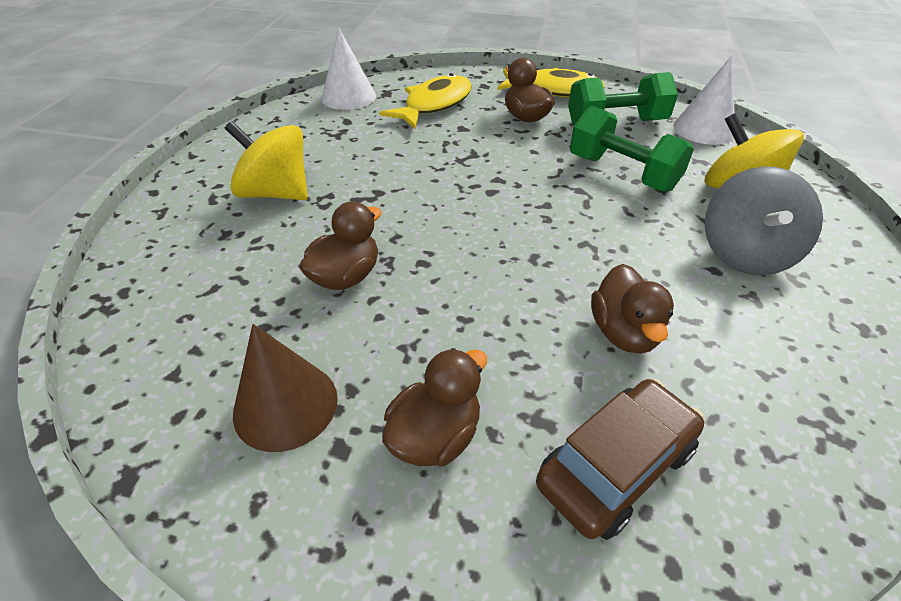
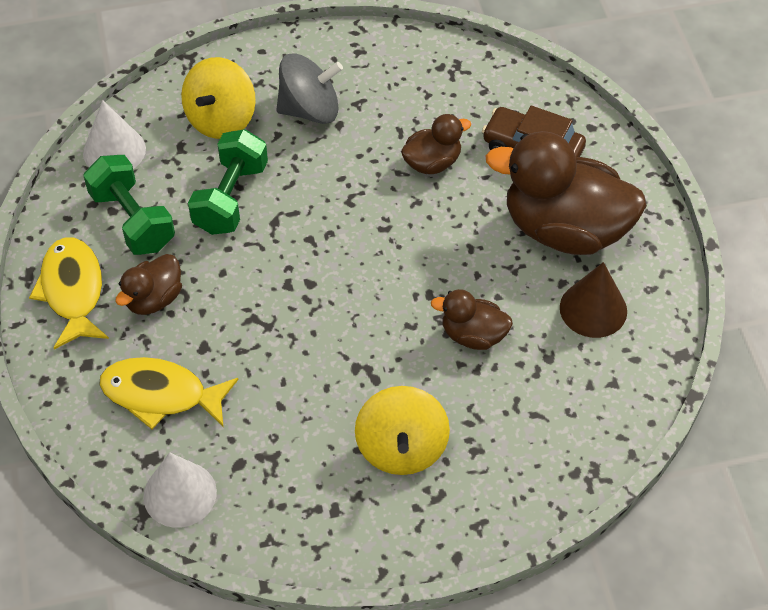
camera: 115 degrees left, 10 degrees up
brown duck [382,348,487,466] -> brown duck [485,131,647,255], size x2.04

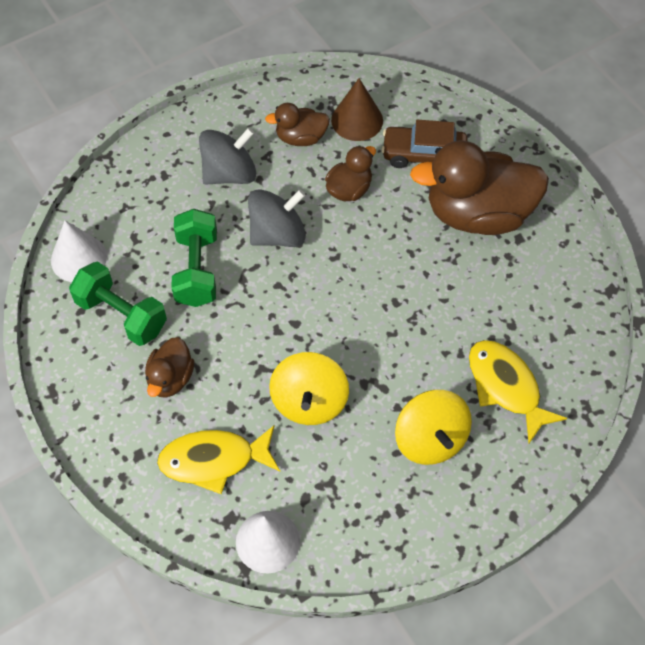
camera: 20 degrees left, 5 degrees up
yellow fish [29,237,109,350] -> yellow fish moved to [469,340,567,443]
yellow spinning top [181,57,256,139] -> yellow spinning top moved to [269,352,349,425]
brown duck [431,289,513,350] -> brown duck moved to [265,103,330,146]
brown cone [560,262,627,338] -> brown cone moved to [331,78,383,141]
none -> grey spinning top [248,189,306,247]

